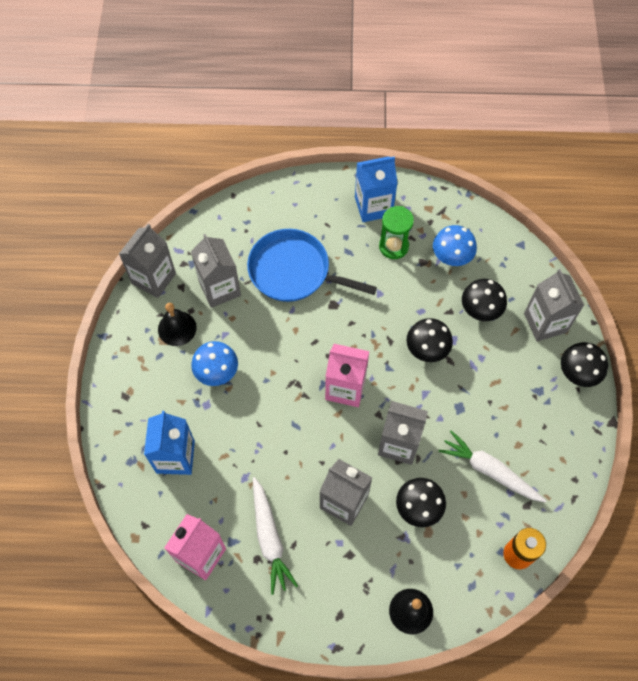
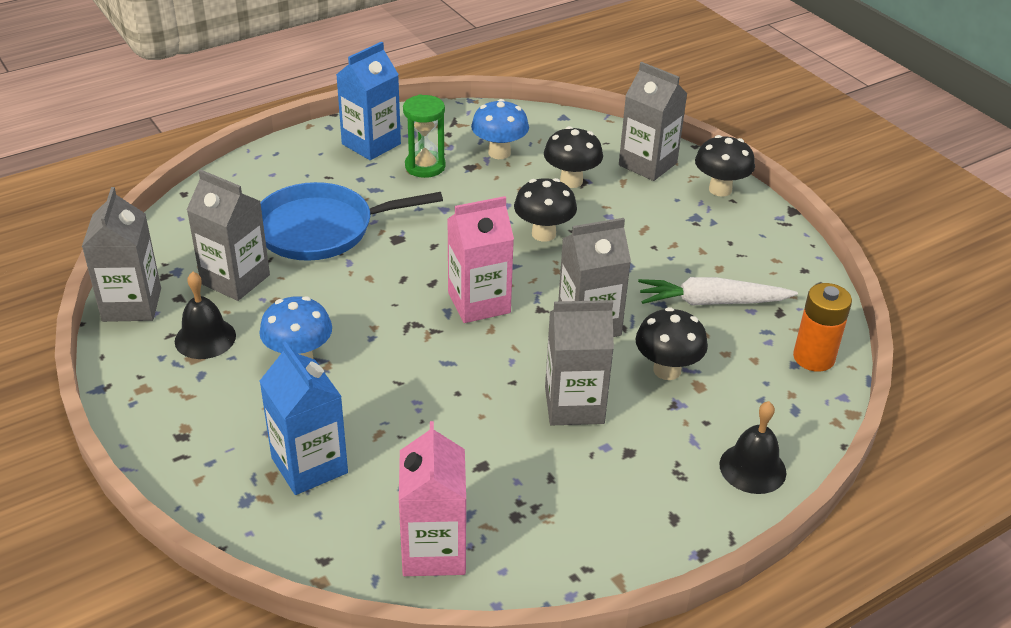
camera: 35 degrees left, 25 degrees down
white carrot [253,477,298,595] -> none

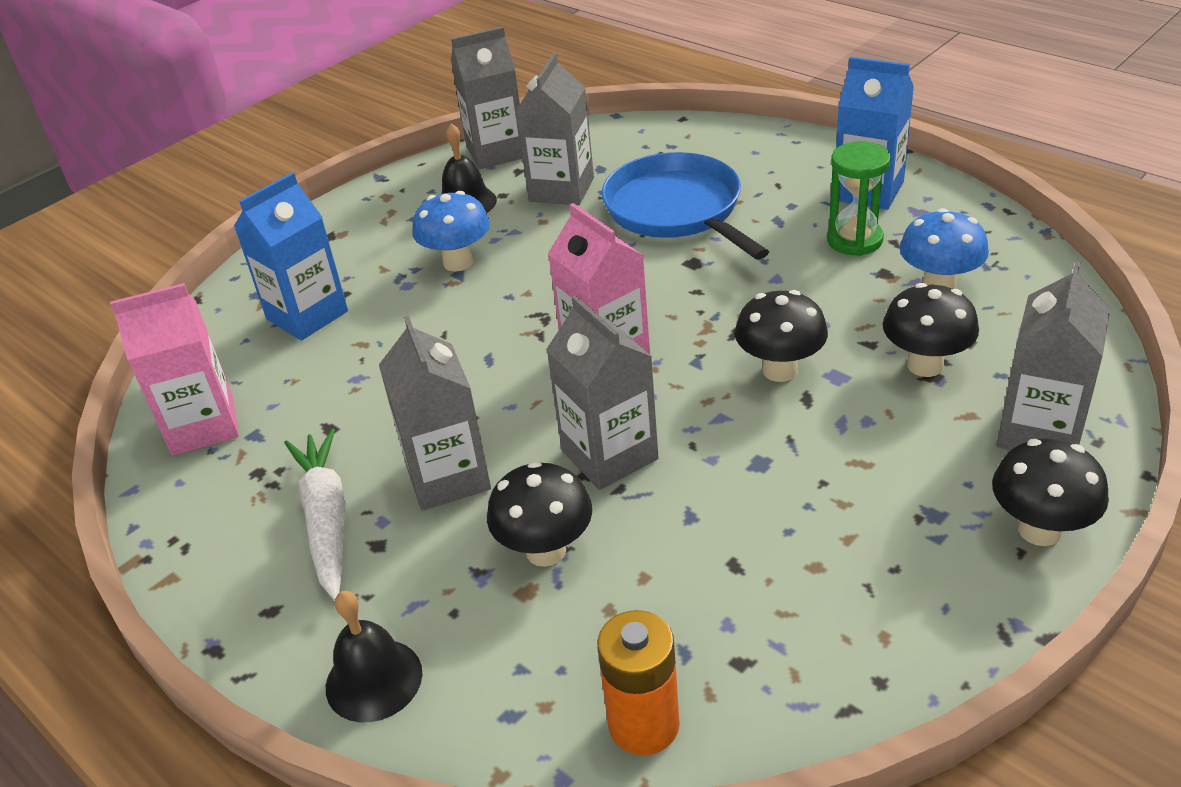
camera: 80 degrees right, 0 degrees up
white carrot [638,277,798,305] -> white carrot moved to [284,428,346,601]

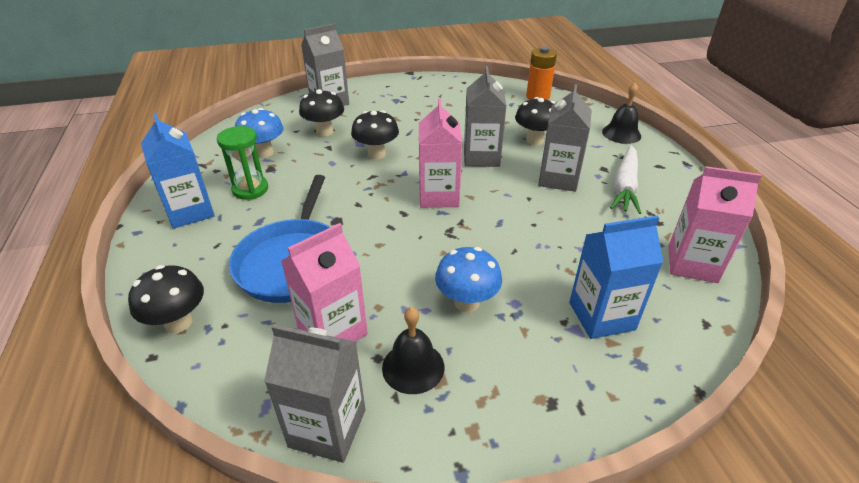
camera: 150 degrees left, 0 degrees up
grey carton [516,53,594,205] -> pink carton [281,223,368,342]
black mushroom [992,439,1109,546] -> black mushroom moved to [128,265,204,333]

